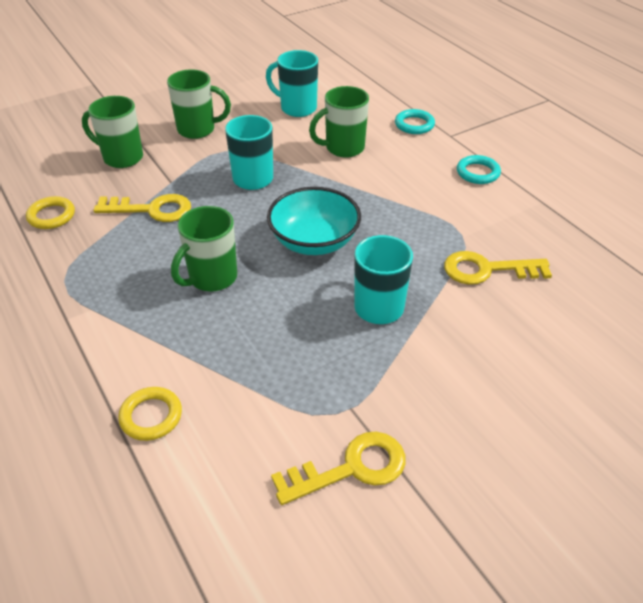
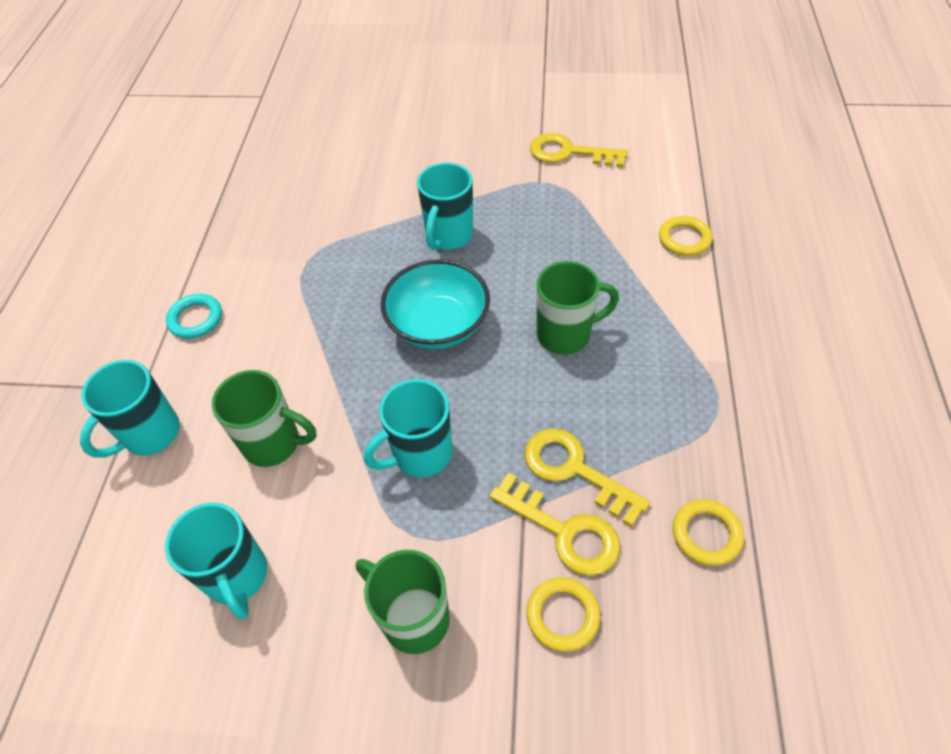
camera: 140 degrees left, 10 degrees up
green mug [82,96,143,168] -> yellow ring [526,577,600,652]
turquoise ring [395,109,435,134] -> turquoise mug [80,360,180,458]
yellow key [444,251,552,285] -> yellow key moved to [490,472,620,576]

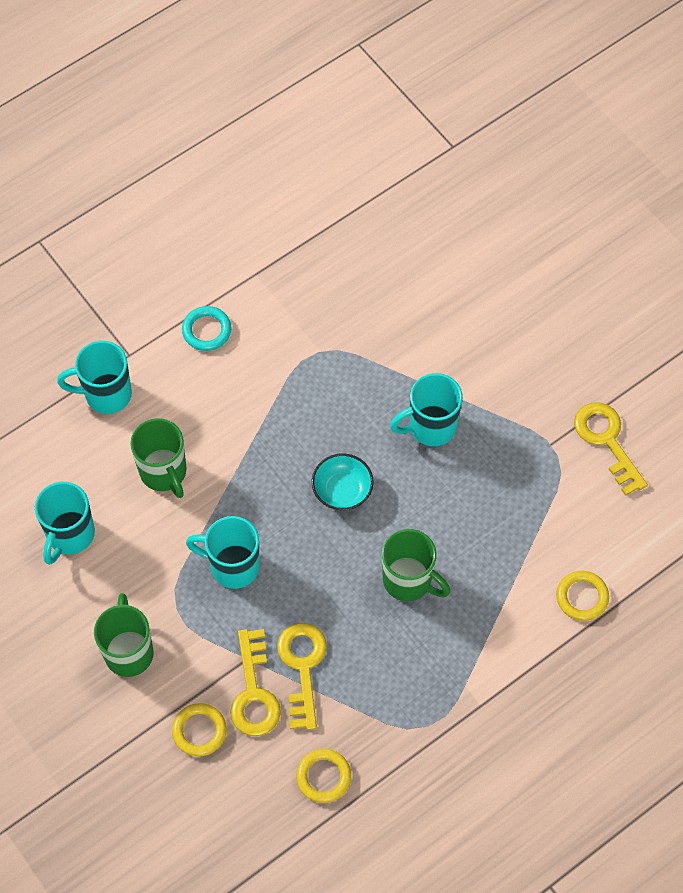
camera: 45 degrees right, 10 degrees up
turquoise bowl [381,260,490,349] -> turquoise bowl [312,453,374,510], size x0.64

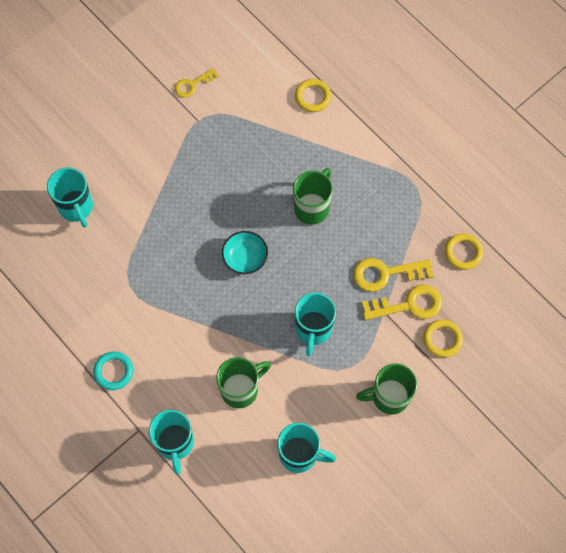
camera: 95 degrees left, 5 degrees up
turquoise mug [390,373,463,446] -> turquoise mug moved to [47,167,93,227]
yellow key [574,403,648,496] -> yellow key [175,68,219,98], size x0.62

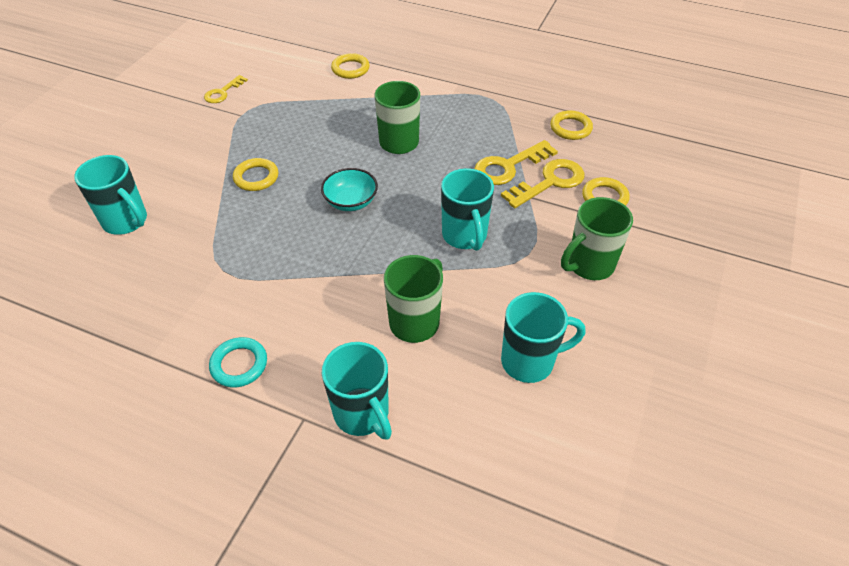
camera: 25 degrees left, 20 degrees down
none -> yellow ring [233,158,278,191]

